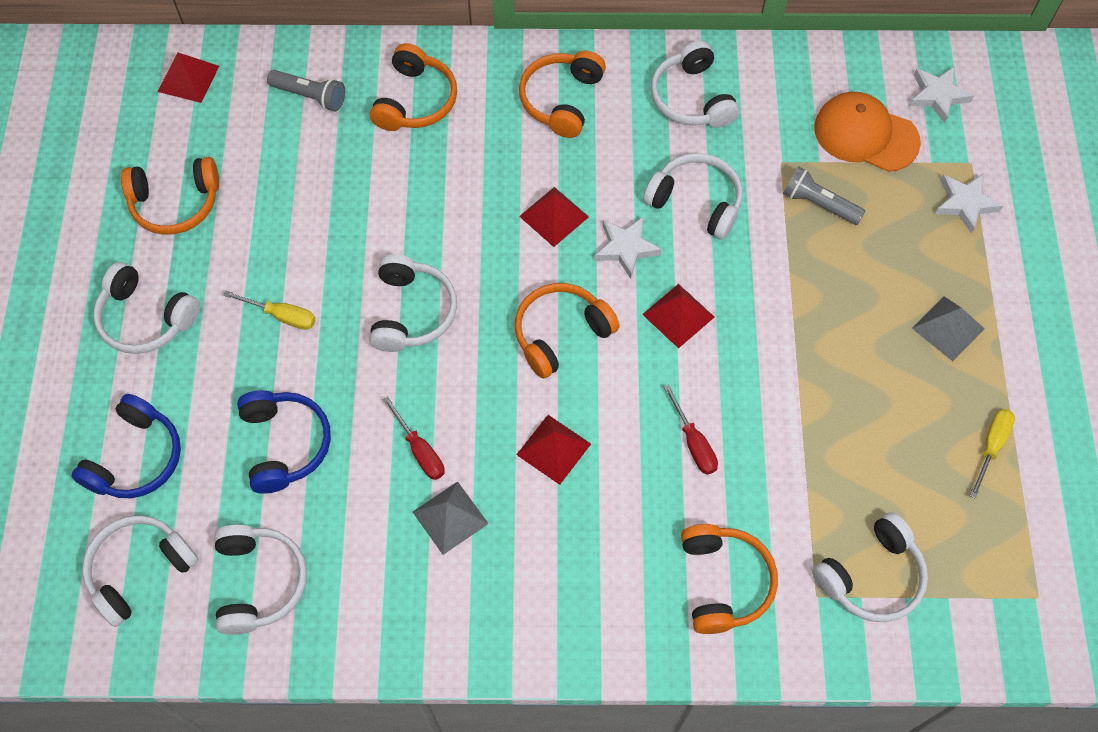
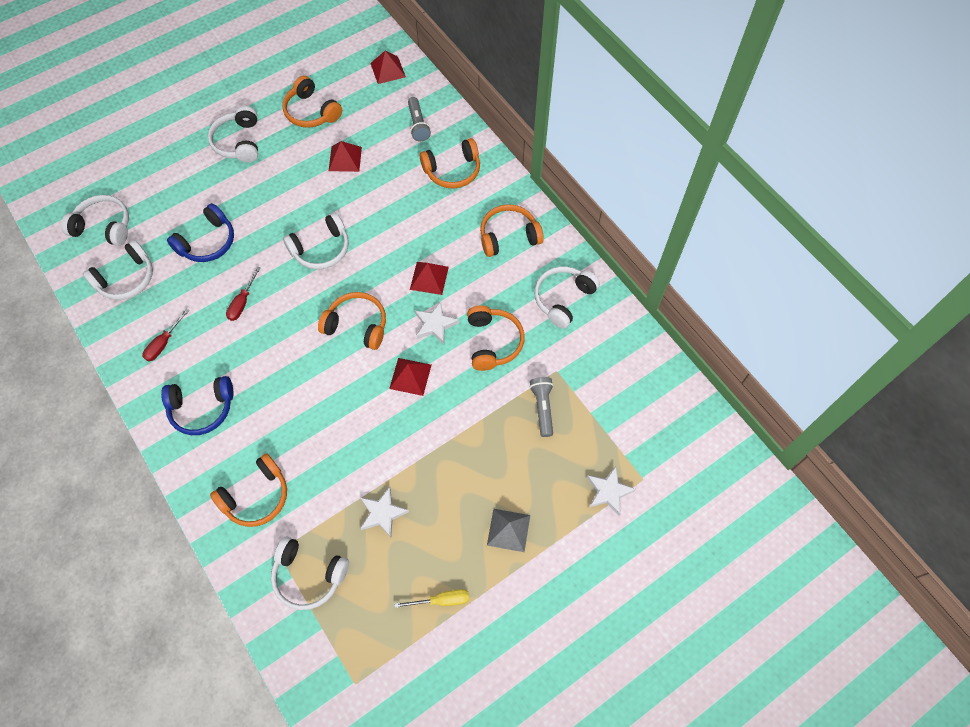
camera: 55 degrees right, 0 degrees up
blue headphones [71,394,181,498] -> blue headphones moved to [161,376,234,435]
yellow screwdriver [223,291,316,330] -> none
grey pyramid [413,482,489,555] -> none
red pyramid [516,415,591,485] -> red pyramid moved to [329,141,362,172]
white headphones [643,153,743,240] -> orange headphones [467,305,525,371]
red screwdriver [664,385,718,475] -> red screwdriver moved to [143,309,189,362]
orange cap [814,92,921,172] -> none
white star [909,66,975,123] -> white star moved to [360,487,409,537]

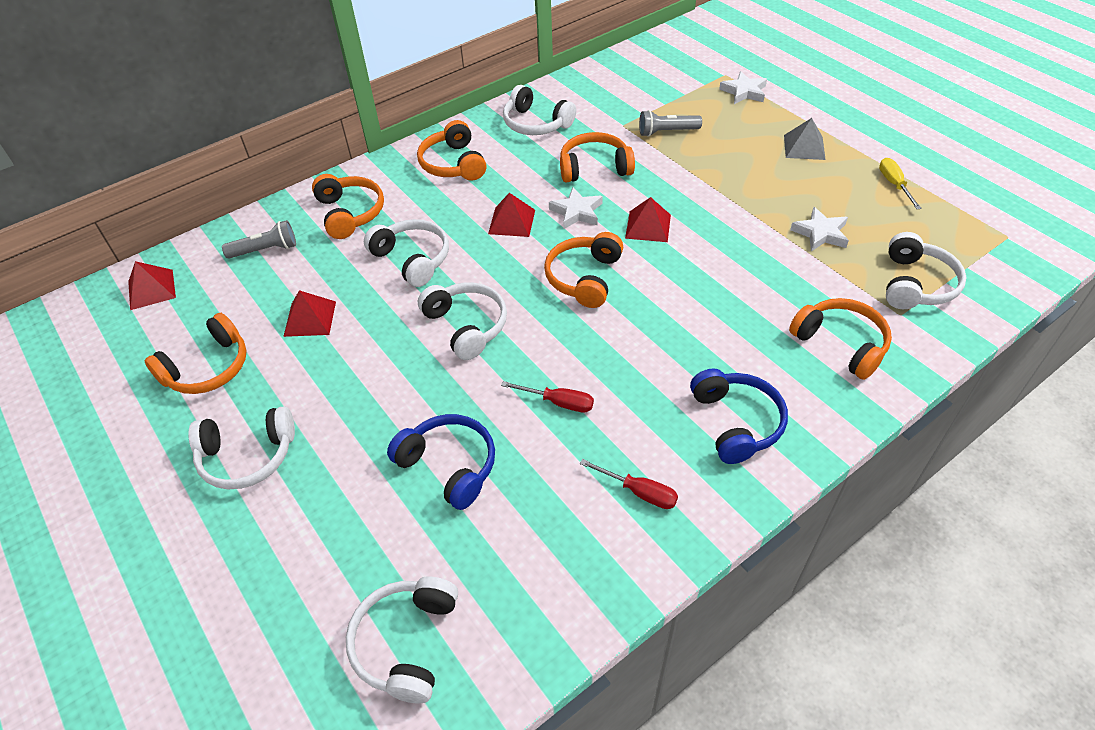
camera: 90 degrees left, 15 degrees down
white headphones [83,240,153,300] -> white headphones moved to [364,219,449,287]

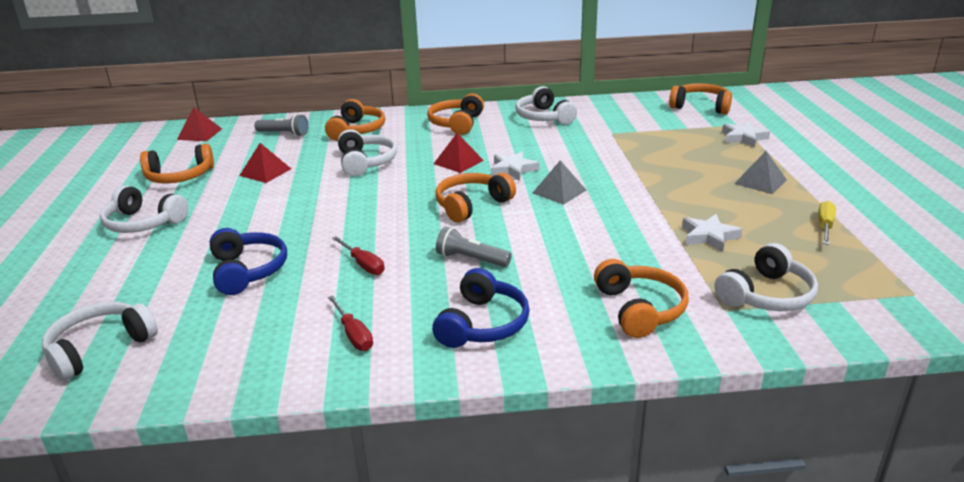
camera: 30 degrees right, 20 degrees down
white headphones [418,282,507,360] -> none
orange headphones [560,132,635,182] -> orange headphones moved to [669,83,732,115]
red pyramid [625,197,671,242] -> grey pyramid [533,160,587,205]
grey flashlight [639,110,702,137] -> grey flashlight moved to [436,226,512,267]

